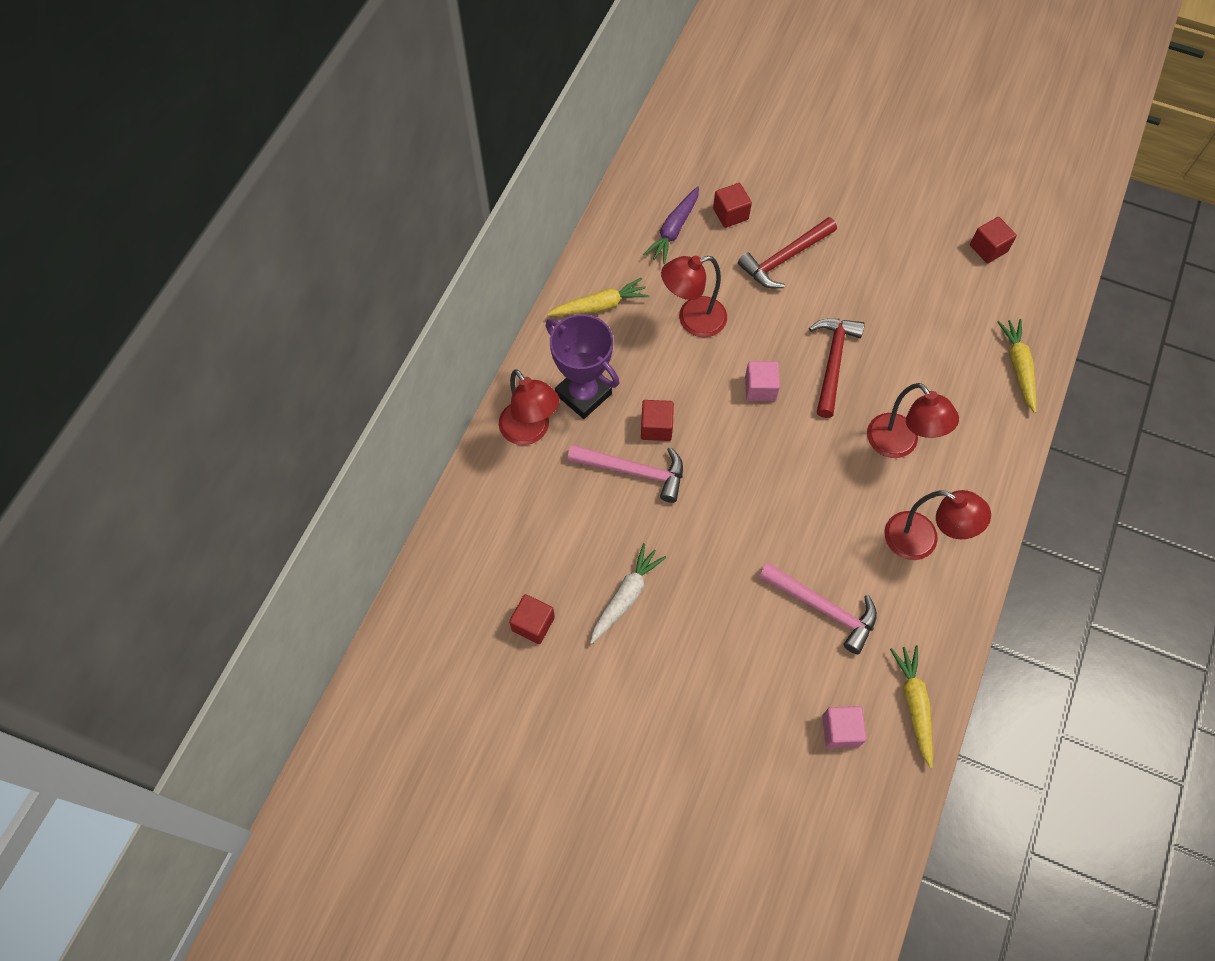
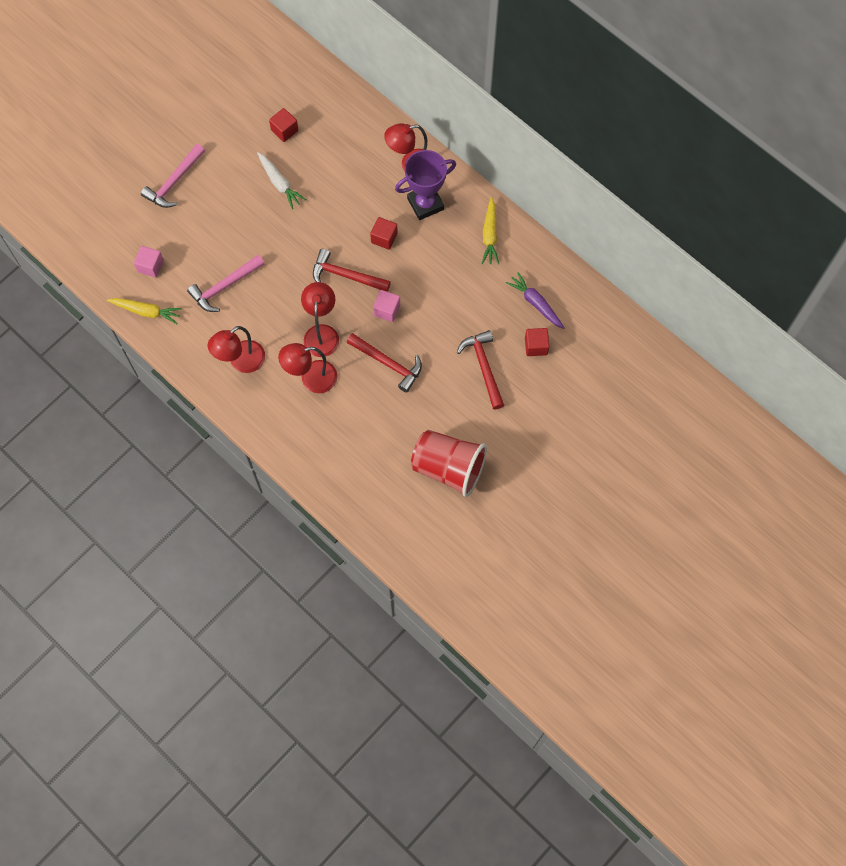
camera: 110 degrees right, 5 degrees up
pink hammer [567,444,683,503] -> pink hammer moved to [141,144,205,208]
red lamp [661,256,727,337] -> red lamp moved to [301,282,339,357]
red cube [970,217,1017,264] -> none
yellow carrot [997,319,1036,413] -> none
none -> red hammer [313,249,391,292]
none -> red cup [411,430,487,497]

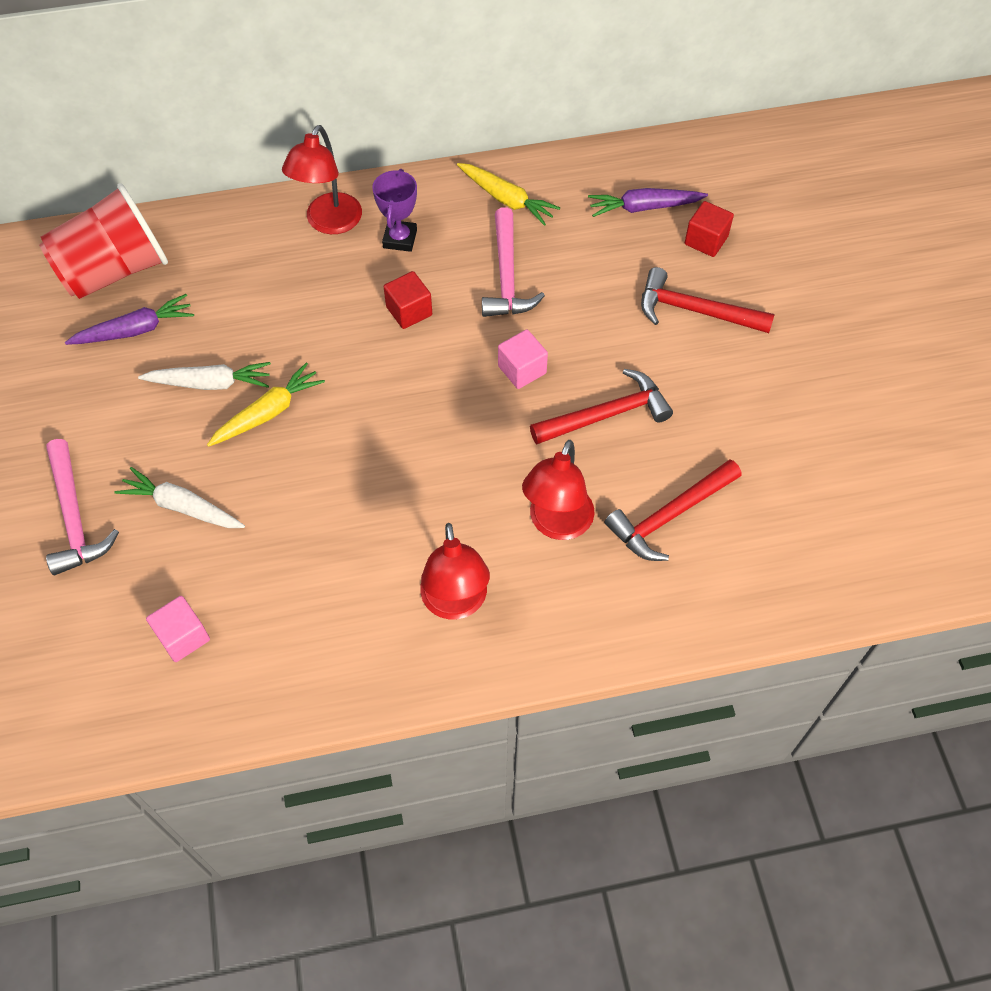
camera: 55 degrees left, 10 degrees down
yellow carrot [107,298,182,324] -> yellow carrot moved to [207,362,325,447]
pink hammer [187,255,265,312] -> pink hammer moved to [482,207,545,317]
red cube [269,108,298,142] -> purple carrot [65,294,194,345]
red lamp [301,282,339,357] -> none
red hammer [313,249,391,292] -> red hammer moved to [604,459,742,561]
purple trophy [395,150,456,220] -> purple trophy [372,169,417,252], size x0.64
red cup [411,430,487,497] -> red cup moved to [39,183,168,299]
none -> white carrot [114,467,245,528]

